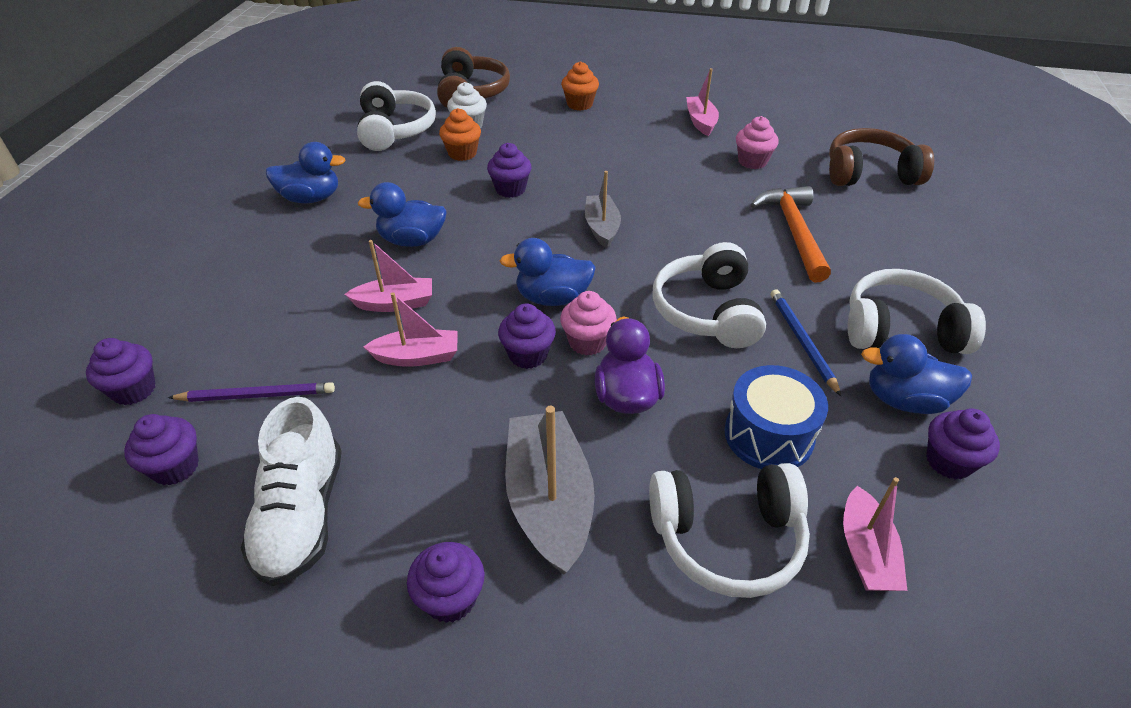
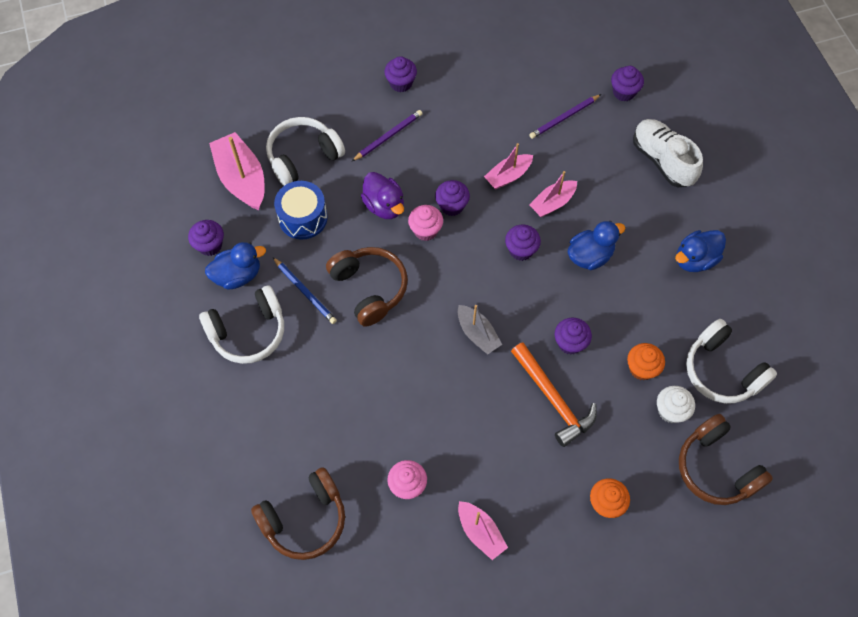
camera: 150 degrees right, 20 degrees up
purple cupcake [124,414,199,486] -> purple cupcake moved to [505,224,541,261]
white shoe [241,397,342,586] -> white shoe moved to [633,119,703,187]
blue duck [500,238,596,306] -> none
grey boat [505,406,595,575] -> purple pencil [351,110,423,162]
white headphones [652,242,766,348] -> brown headphones [326,247,408,327]
orange hammer [751,186,831,282] -> orange hammer moved to [511,342,597,447]
pink boat [843,477,907,591] -> pink boat [209,132,265,210], size x1.66

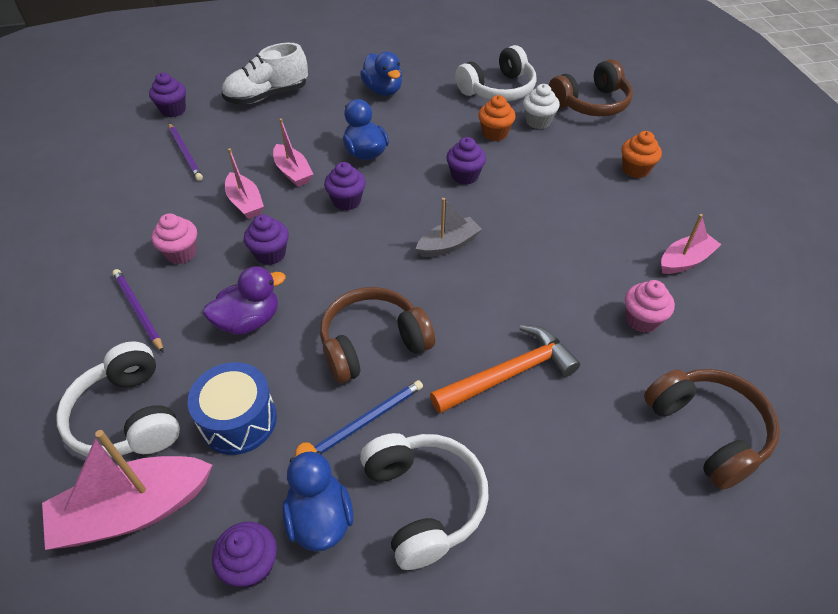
camera: 85 degrees left, 15 degrees down
purple cupcake [384,56,417,92] -> none
pink cupcake [408,205,443,241] -> pink cupcake moved to [151,213,197,264]
orange hammer [511,342,597,447] -> orange hammer moved to [430,325,580,414]

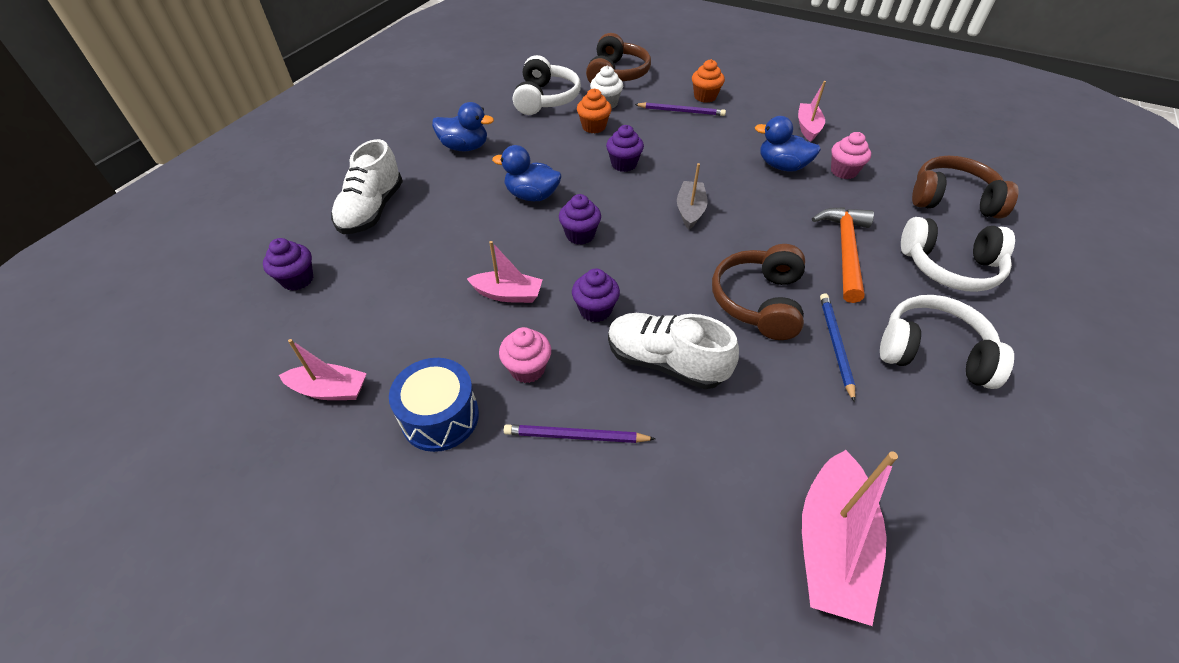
camera: 50 degrees left, 0 degrees up
white headphones [56,341,180,458] -> white headphones moved to [901,217,1015,292]
purple pencil [169,123,203,181] -> purple pencil moved to [634,102,726,116]
blue drum [187,362,277,455] -> blue drum moved to [389,358,479,452]
purple duck [203,266,286,335] -> white shoe [608,313,739,389]
purple cupcake [212,522,277,588] -> none
pink boat [273,118,313,187] -> pink boat moved to [279,339,367,400]
blue duck [282,442,354,551] -> blue duck moved to [755,116,821,172]

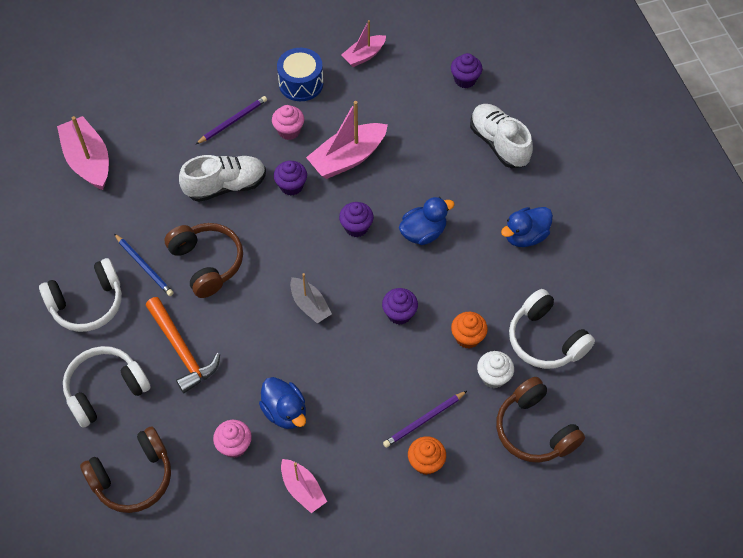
camera: 135 degrees right, 10 degrees up
pink boat [467,241,543,303] -> pink boat [306,101,388,179], size x1.66
blue duck [755,116,821,172] -> blue duck turned 75 degrees clockwise [259,377,306,429]

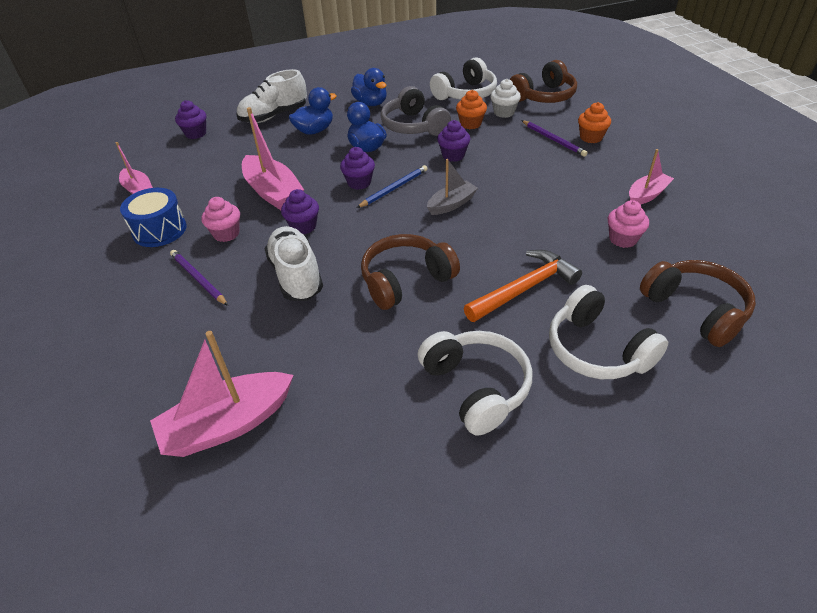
camera: 90 degrees left, 15 degrees down
blue pencil [114,234,174,296] -> blue pencil moved to [357,165,428,208]
blue duck [259,377,306,429] -> blue duck moved to [289,87,336,135]
none -> grey headphones [380,86,451,136]

